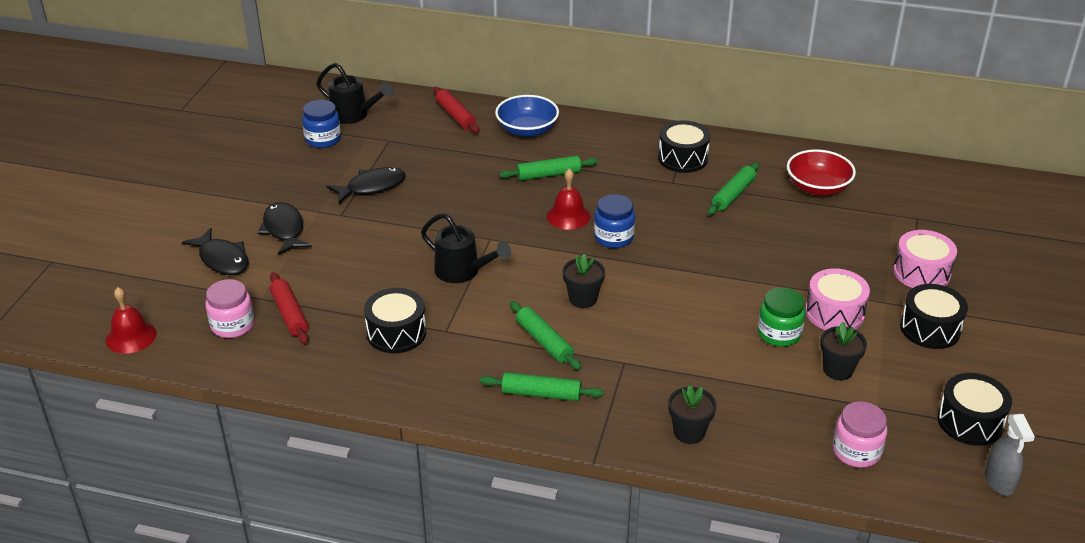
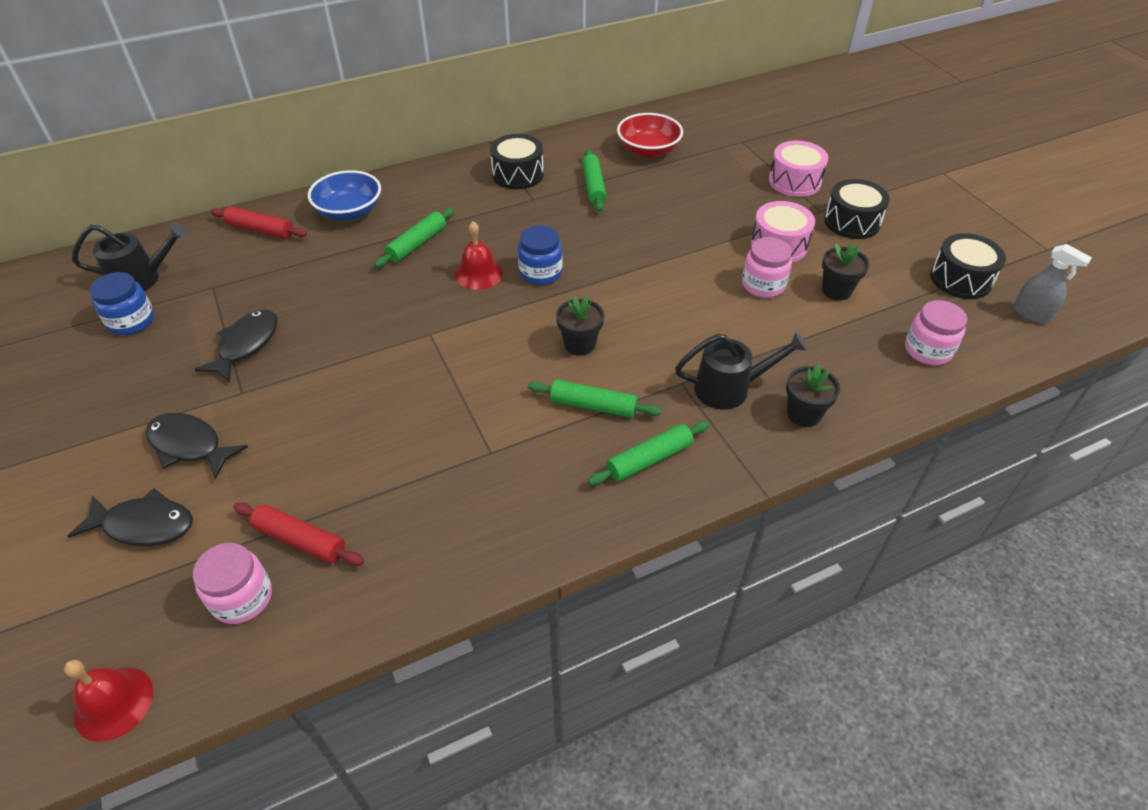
camera: 40 degrees left, 10 degrees up
black drum [364,288,426,353] -> none
black watering can [421,213,511,283] -> black watering can moved to [675,332,808,410]
green jar [758,287,806,347] -> pink jar [742,237,792,298]

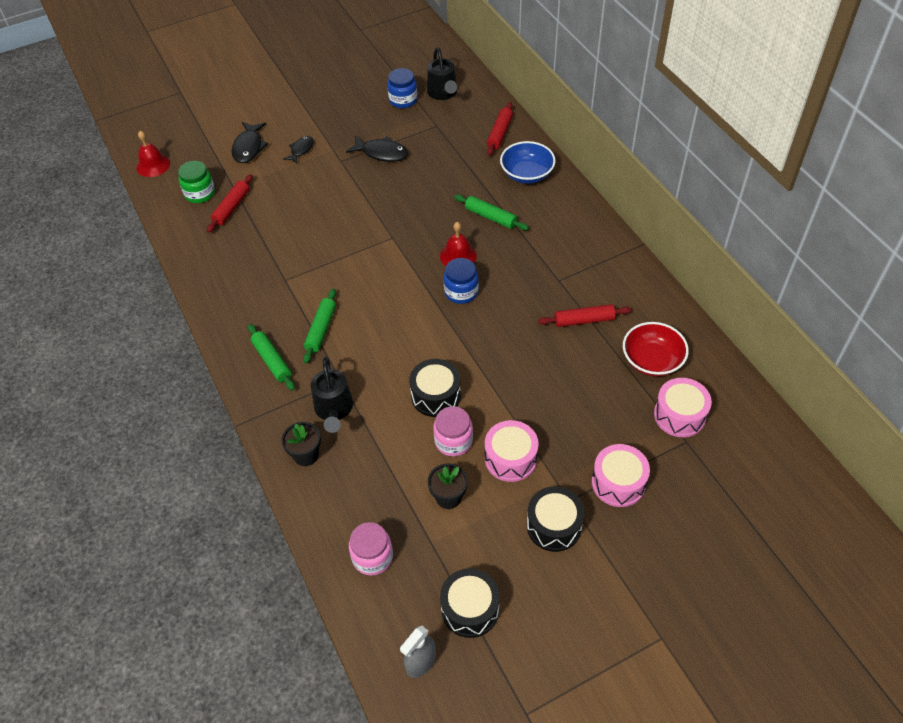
camera: 90 degrees right, 5 degrees up
black fish [146,413,248,480] -> black fish [283,136,313,164], size x0.64
pink jar [193,543,272,624] -> green jar [178,161,215,203]
black drum [490,134,544,189] -> black drum moved to [409,359,461,417]
black flower pot [556,296,604,355] -> none
green rolling pin [582,149,607,212] -> red rolling pin [538,304,631,327]
none -> pink drum [654,378,712,437]

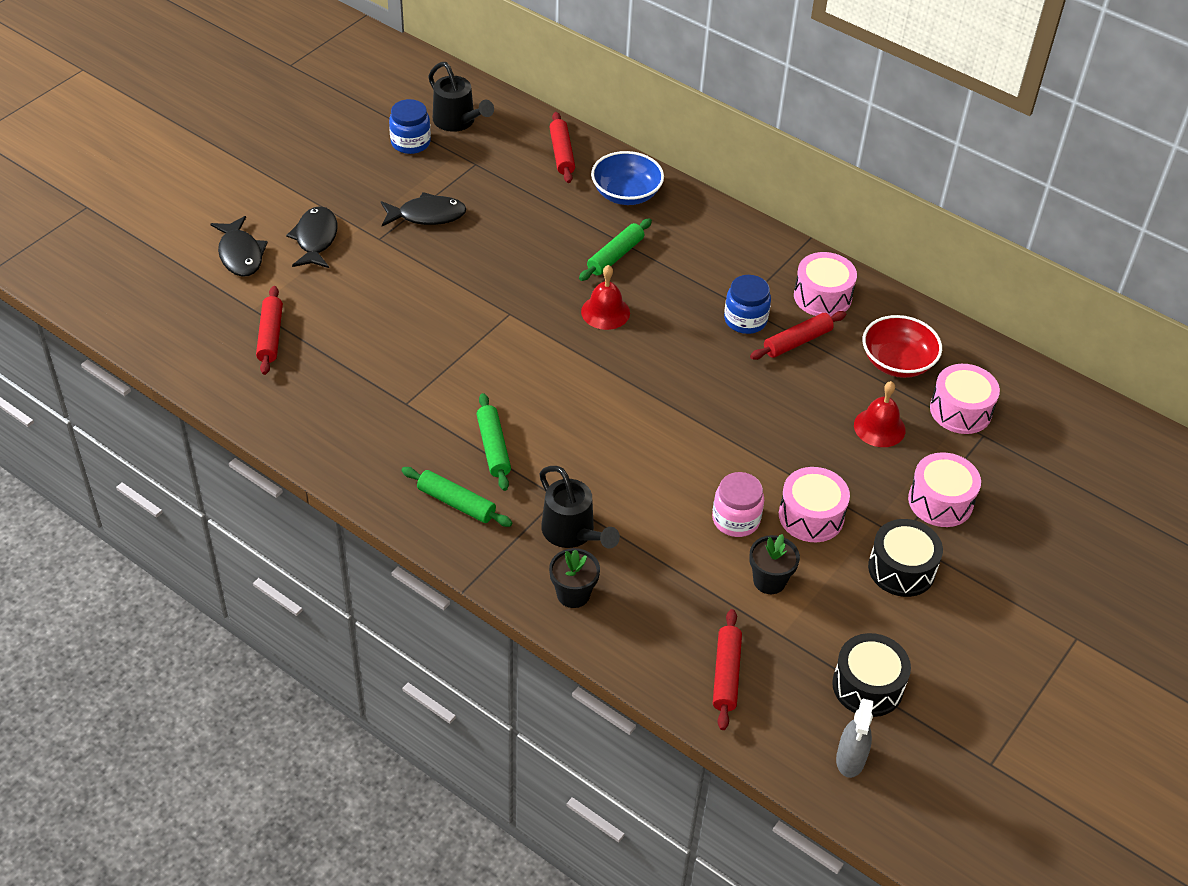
camera: 30 degrees left, 5 degrees down
red bell [136,131,170,177] -> red bell moved to [854,381,906,447]
green jar [178,161,215,203] -> none
black fish [283,136,313,164] -> black fish [286,206,337,268], size x1.57
pink jar [349,522,393,576] -> red rolling pin [713,609,742,730]
black drum [409,359,461,417] -> none
blue jar [444,258,479,304] -> blue jar moved to [724,275,771,334]
green rolling pin [454,194,529,230] -> green rolling pin turned 60 degrees counterclockwise [579,218,652,281]
none -> pink drum [794,252,857,317]

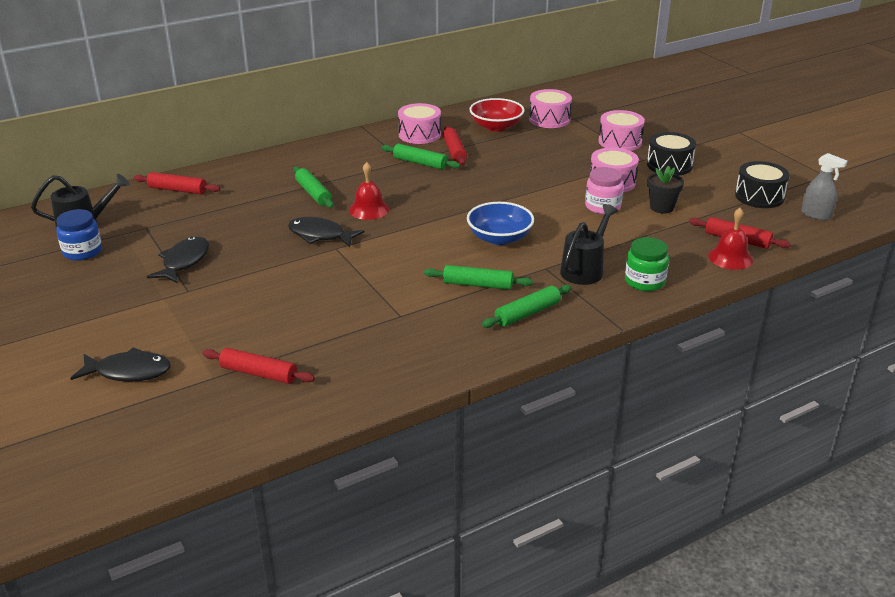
camera: 65 degrees left, 15 degrees down
black fish [286,206,337,268] -> black fish moved to [288,217,365,247]
black watering can [539,466,620,549] -> black watering can turned 45 degrees counterclockwise [560,204,618,285]
black flower pot [549,548,600,608] -> green jar [625,237,669,291]
blue bowl [591,151,664,205] -> blue bowl moved to [467,202,534,245]
blue jar [724,275,771,334] -> green rolling pin [381,144,460,170]
red bell [854,381,906,447] -> red bell moved to [708,208,753,270]

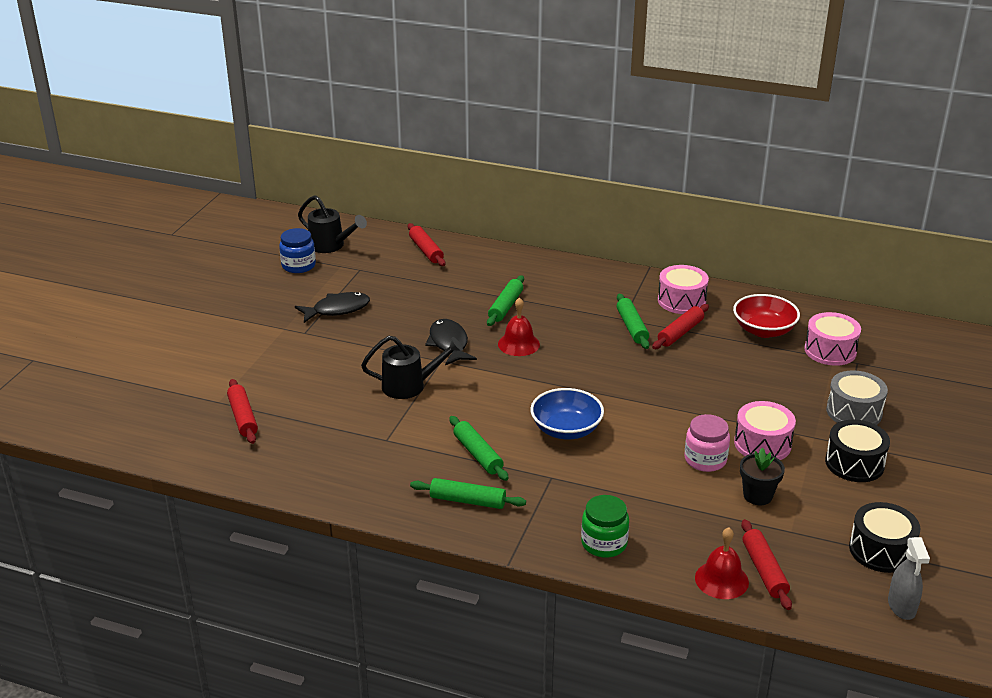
camera: 50 degrees right, 0 degrees up
black fish [71,347,171,382] -> none
black watering can [560,204,618,285] -> black watering can moved to [361,336,463,399]
pink drum [599,110,645,151] -> grey drum [826,370,888,425]

